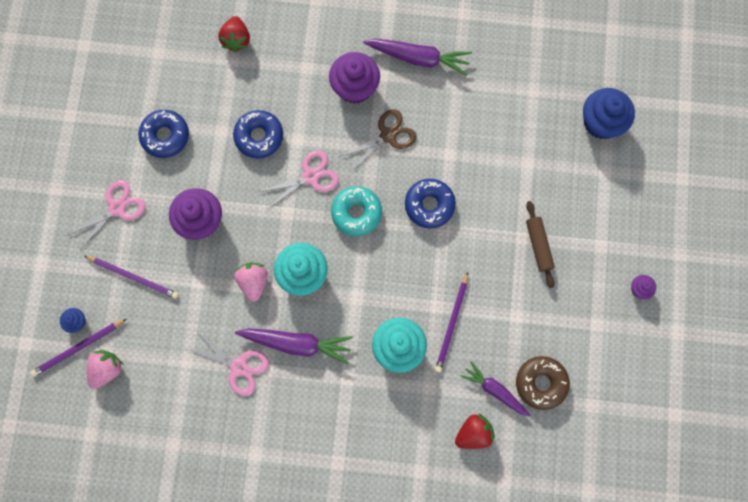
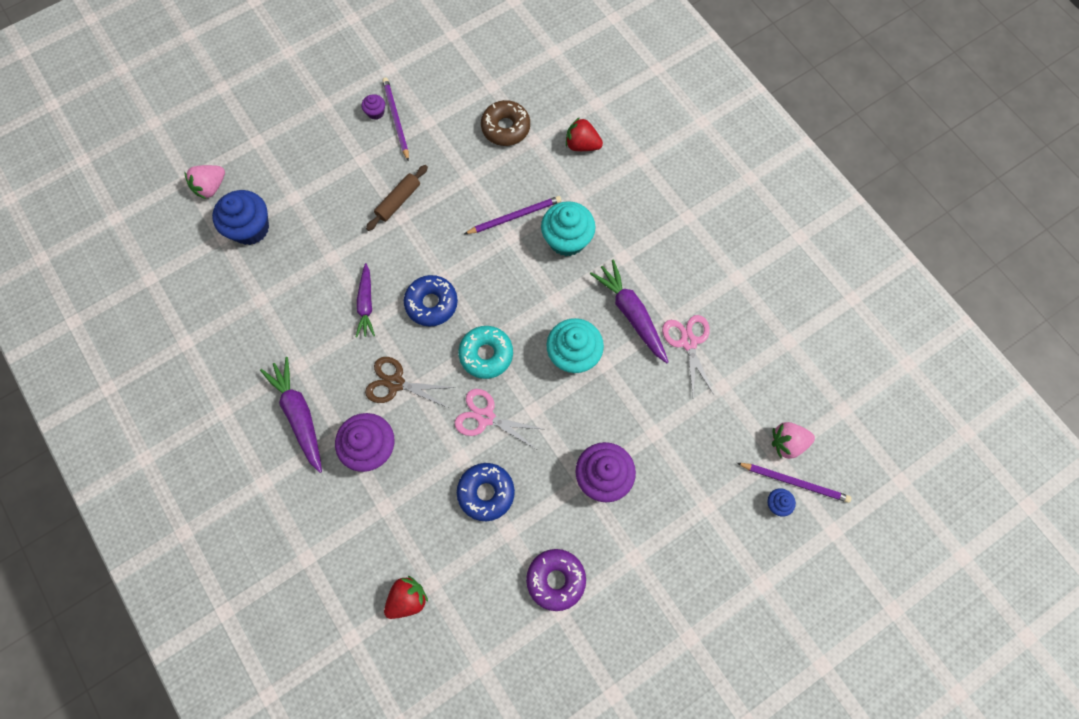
camera: 130 degrees left, 5 degrees down
pink scissors [67,180,146,250] -> none
purple pencil [85,256,178,299] -> purple pencil moved to [382,77,409,162]
blue donut [138,110,189,158] -> purple donut [526,549,586,611]
pink strawberry [234,262,268,302] -> pink strawberry moved to [184,165,225,199]
purple carrot [460,361,530,417] -> purple carrot moved to [356,263,375,337]

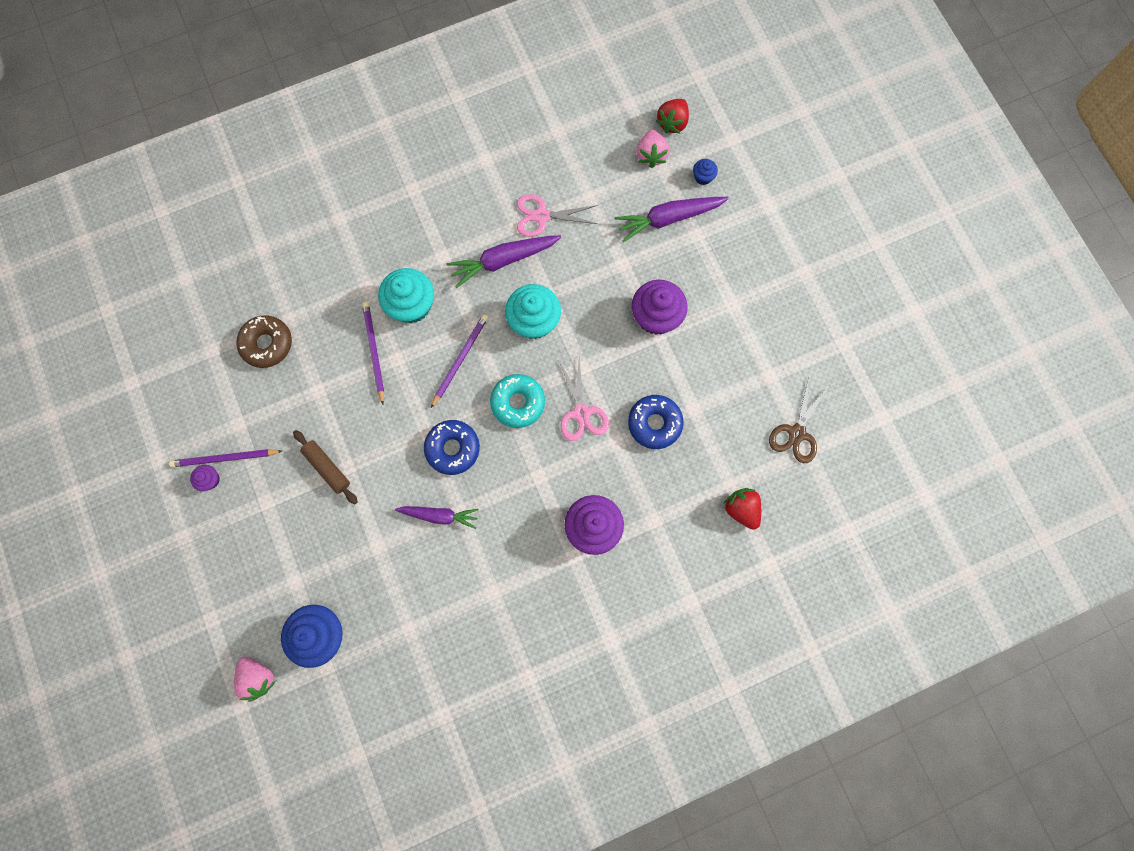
camera: 80 degrees left, 5 degrees up
purple carrot [260,357,322,473] -> purple carrot moved to [615,197,729,242]
brown scissors [365,357,456,407] -> brown scissors moved to [769,377,829,463]
pink scissors [455,389,543,449] -> pink scissors turned 45 degrees counterclockwise [558,359,609,441]
purple donut [526,549,586,611] -> none
red strawberry [566,117,603,151] -> red strawberry moved to [656,99,689,134]
purple pencil [737,463,851,503] -> purple pencil moved to [431,314,488,408]

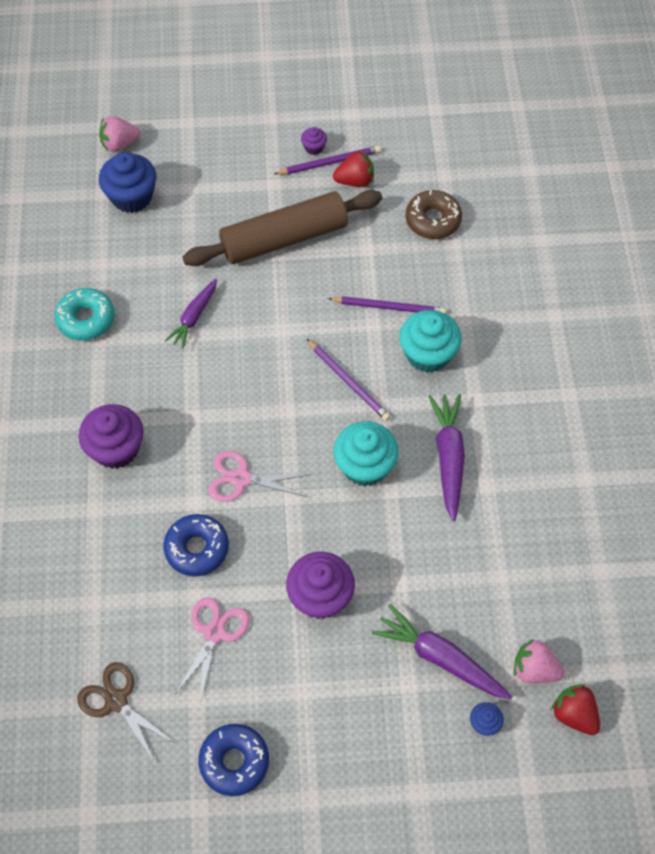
camera: 110 degrees right, 15 degrees down
purple pencil [169,449,282,467] -> purple pencil turned 60 degrees clockwise [274,146,381,175]
brown rolling pin [293,430,358,504] -> brown rolling pin [183,190,382,266], size x2.10
blue donut [424,420,480,475] -> blue donut moved to [198,724,269,796]
turquoise donut [490,374,545,428] -> turquoise donut moved to [55,288,115,341]
pink scissors [517,194,597,237] -> pink scissors moved to [174,597,249,703]
purple carrot [615,197,729,242] -> purple carrot turned 60 degrees counterclockwise [372,604,512,699]
red strawberry [723,488,761,530] -> red strawberry moved to [333,150,374,187]

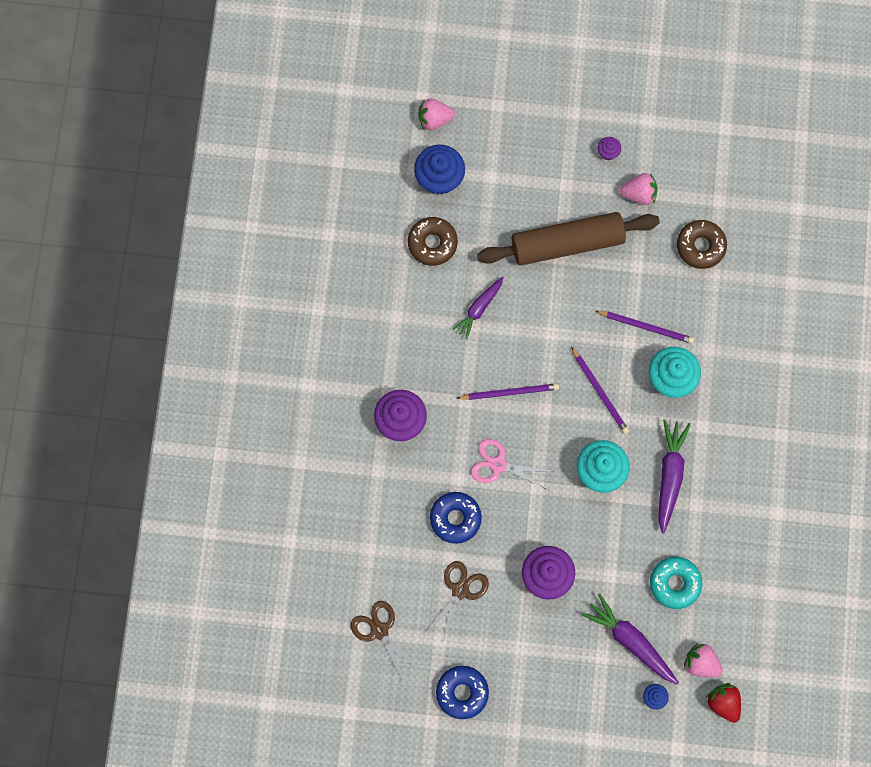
camera: 10 degrees right, 15 degrees up
turquoise donut [55,288,115,341] -> turquoise donut moved to [650,557,703,609]
pink scissors [174,597,249,703] -> brown scissors [426,561,489,644]
purple pencil [274,146,381,175] -> purple pencil moved to [457,383,559,400]
red strawberry [333,150,374,187] -> pink strawberry [620,173,658,205]
none -> brown donut [408,217,458,266]

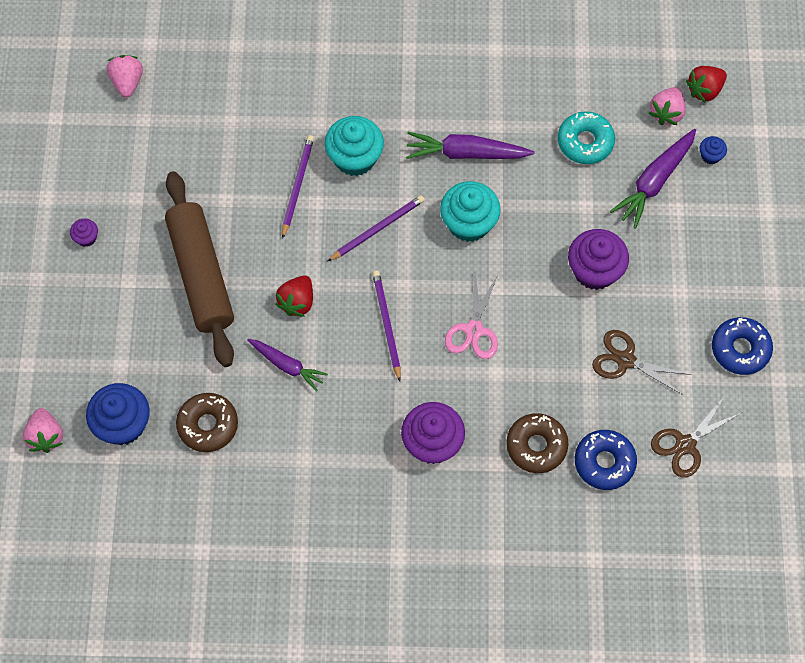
camera: 95 degrees left, 10 degrees down
blue donut [430,492,482,544] -> blue donut moved to [575,430,637,490]
pink strawberry [620,173,658,205] -> pink strawberry moved to [107,55,143,98]
brown donut [677,220,727,269] -> brown donut moved to [506,413,569,473]
none -> red strawberry [276,276,313,317]

